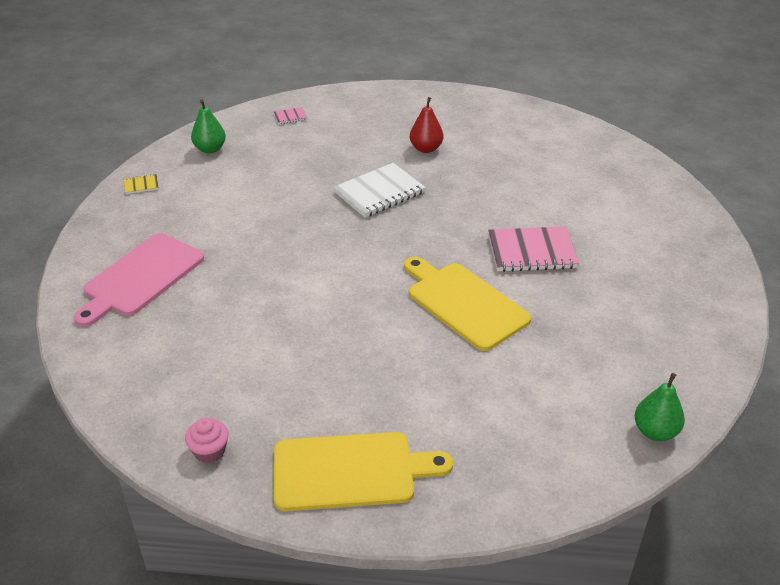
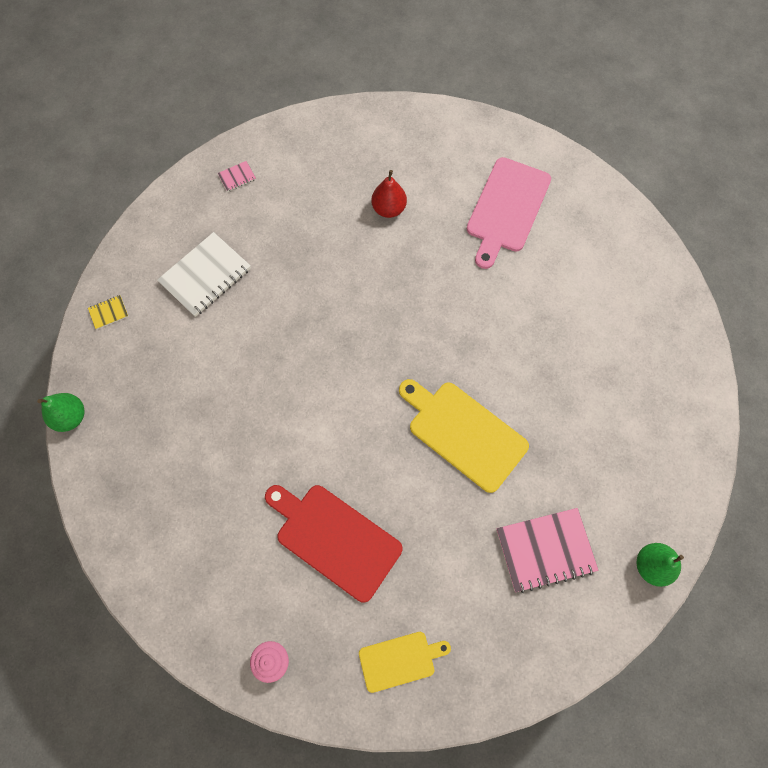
camera: 10 degrees left, 30 degrees up
pink cutting board [74,233,204,327] -> pink cutting board moved to [467,157,551,269]
green pear [191,99,226,153] -> green pear moved to [37,393,84,432]
yellow cutting board [274,432,453,511] -> yellow cutting board [359,632,451,693], size x0.58
white notebook [333,163,426,218] -> white notebook moved to [157,232,251,317]
pink notebook [488,226,579,272] -> pink notebook moved to [496,508,598,593]
none -> red cutting board [265,485,403,602]

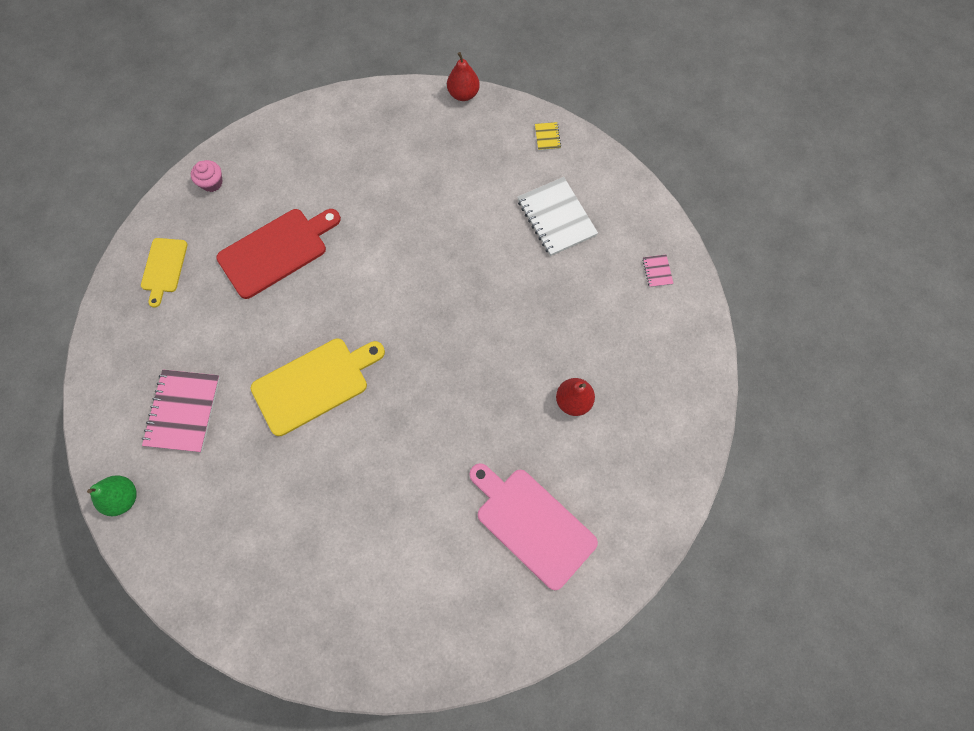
camera: 110 degrees right, 0 degrees up
green pear [37,393,84,432] -> red pear [447,52,480,101]

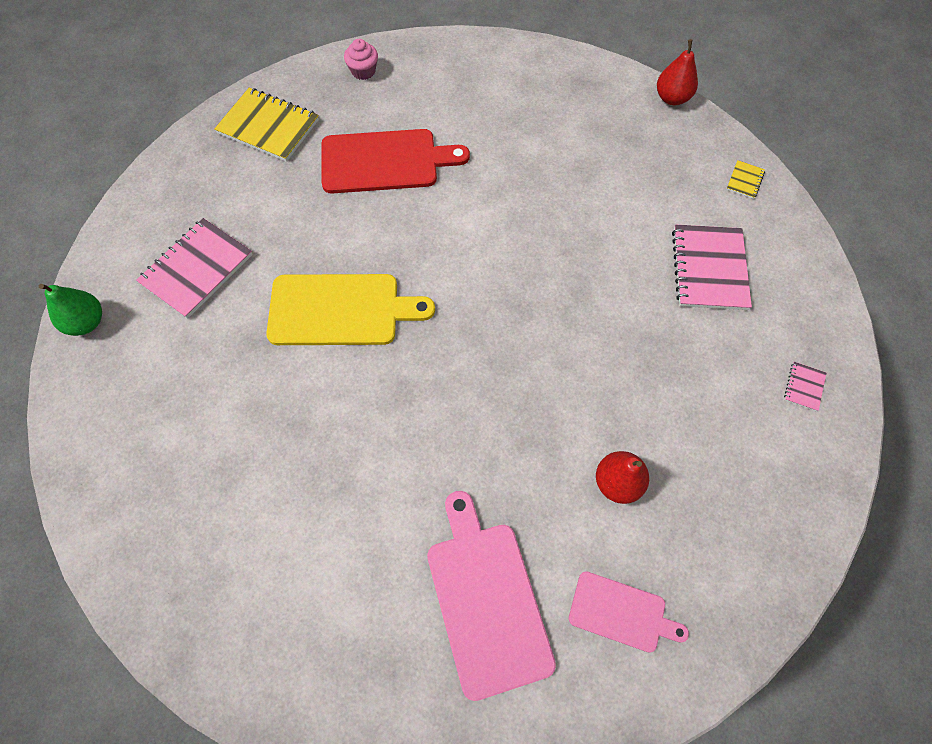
camera: 30 degrees right, 5 degrees down
yellow cutting board [141,238,187,308] -> yellow notebook [214,88,319,162]
white notebook [517,177,598,256] -> pink notebook [672,225,752,310]
none -> pink cutting board [569,571,689,652]

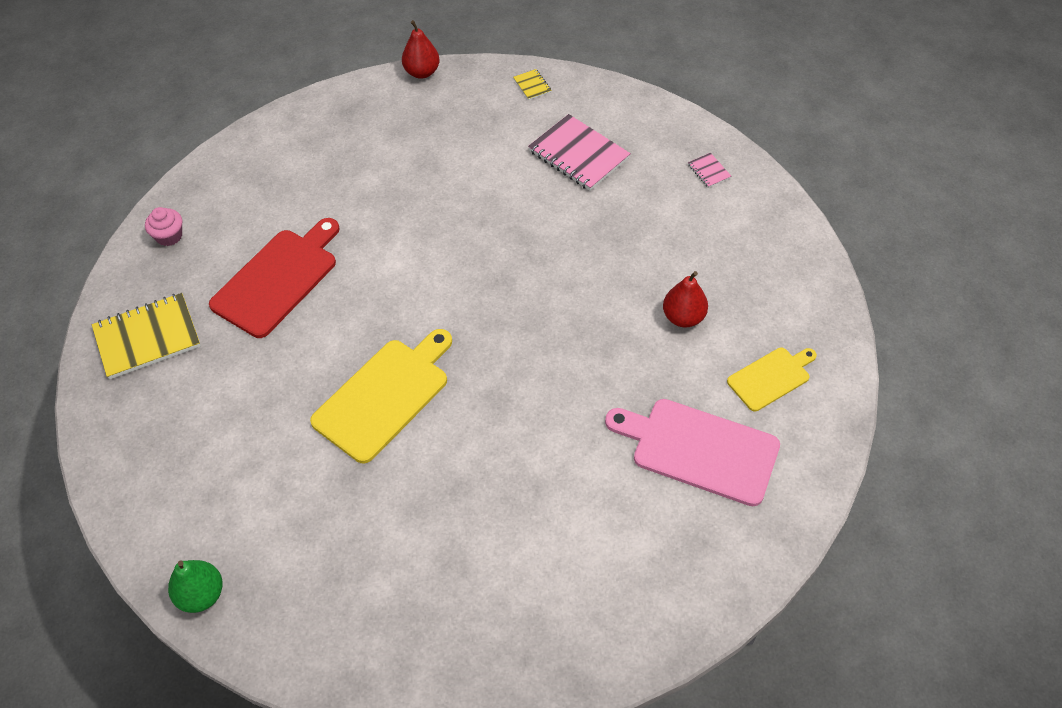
camera: 50 degrees left, 10 degrees down
pink notebook [136,218,253,319] -> none
pink cutting board [569,571,689,652] -> yellow cutting board [727,348,817,412]

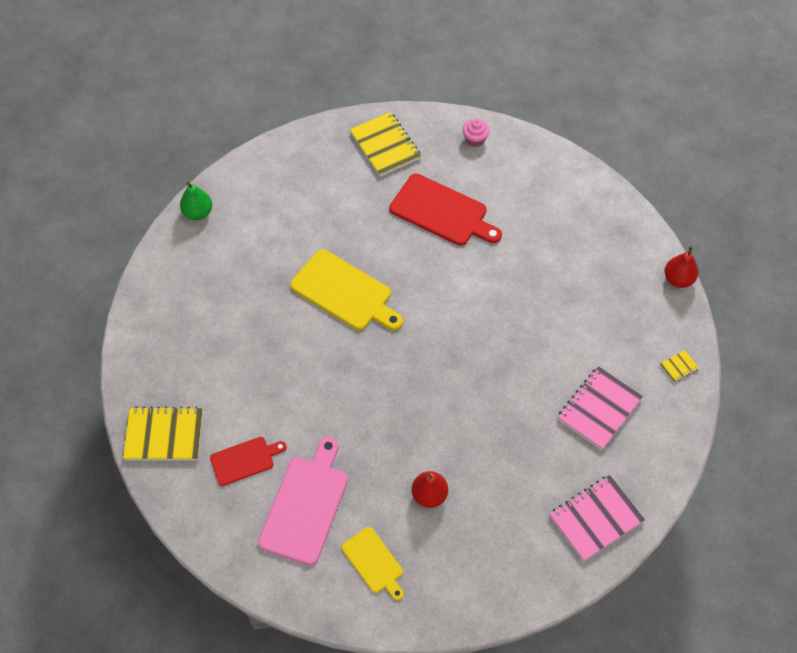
camera: 85 degrees right, 5 degrees up
pink notebook [688,153,731,188] -> pink notebook [549,475,645,561], size x2.26
none -> yellow notebook [123,407,203,460]
none -> red cutting board [210,437,287,486]

